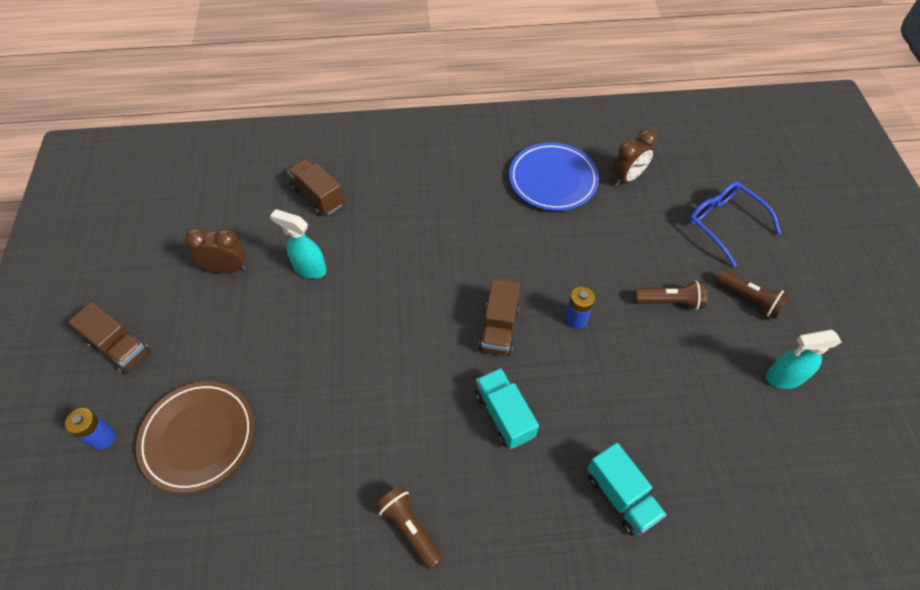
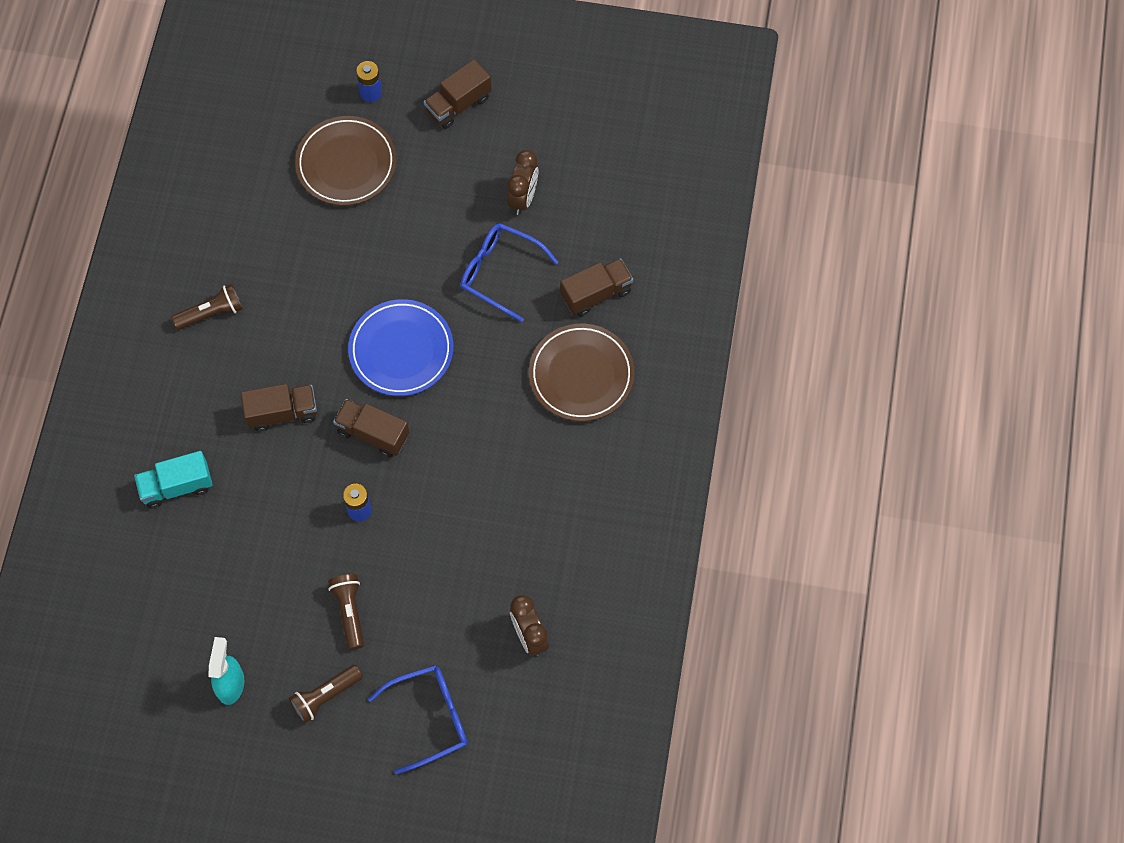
camera: 105 degrees right, 10 degrees up
turquoise spray bottle [270,209,327,279] -> blue glasses [460,223,559,322]
turquoise truck [475,368,539,449] -> brown truck [241,384,317,432]
blue plate [509,142,599,211] -> blue plate moved to [348,299,453,396]
brown flashlight [635,280,708,310] -> brown flashlight turned 150 degrees clockwise [328,574,364,650]
none -> brown plate [529,324,635,421]

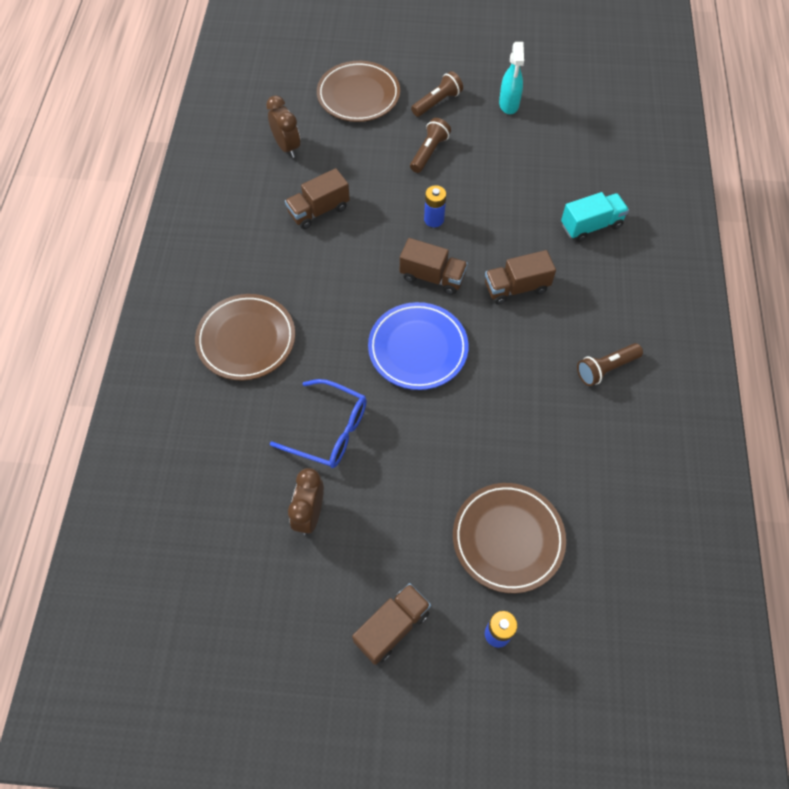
camera: 175 degrees right, 5 degrees down
brown flashlight [328,574,364,650] -> brown flashlight turned 135 degrees counterclockwise [410,118,451,173]
blue glasses [368,665,467,775] -> brown plate [317,61,400,122]
brown truck [560,258,633,317] -> brown truck moved to [285,168,350,229]

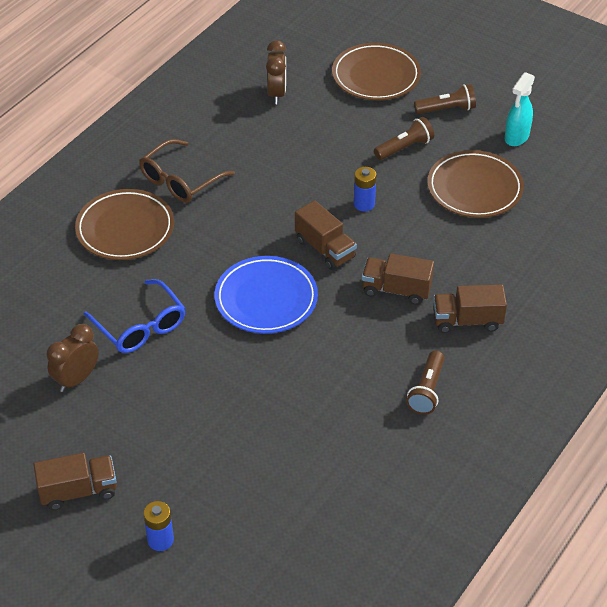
camera: 30 degrees right, 15 degrees down
brown truck [285,168,350,229] -> brown truck moved to [433,284,507,333]
brown plate [453,483,566,593] -> brown plate moved to [427,150,524,218]
turquoise truck [561,192,629,242] -> none
brown flashlight [577,343,643,386] -> brown flashlight turned 75 degrees counterclockwise [406,350,445,415]
none -> brown glasses [139,139,235,203]

